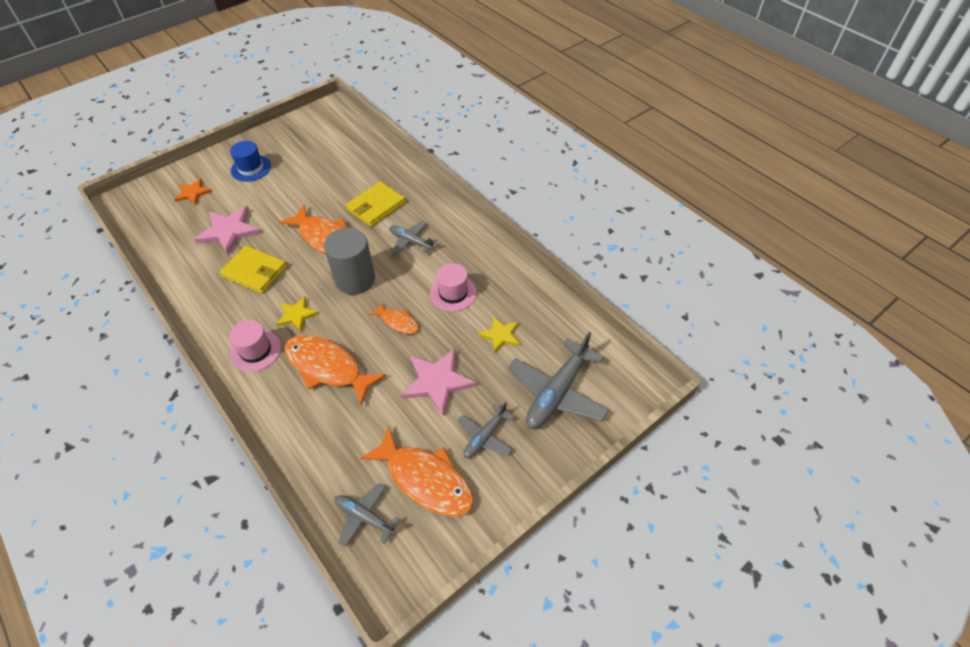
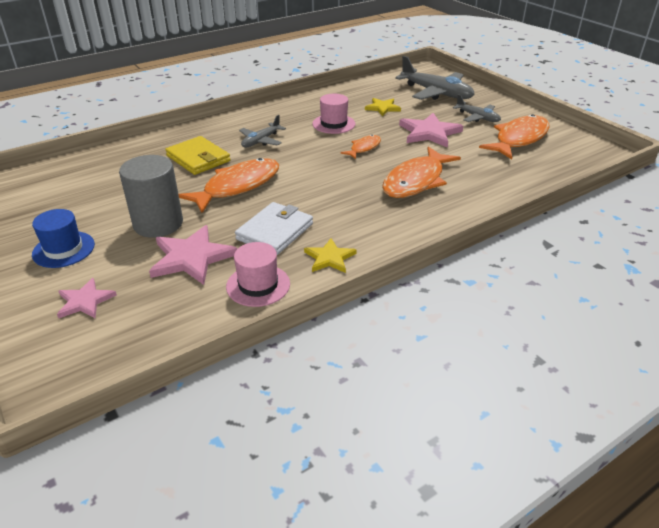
camera: 85 degrees left, 15 degrees down
orange star [174,178,212,205] -> pink star [57,278,117,318]
yellow wallet [220,246,287,294] -> white wallet [235,202,313,255]
pink hat [229,320,281,372] -> pink hat moved to [226,242,290,307]
yellow star [276,296,319,331] -> yellow star moved to [304,238,357,273]
grey cylinder [324,228,375,295] -> grey cylinder moved to [119,155,183,238]
grey plane [335,483,400,547] -> none

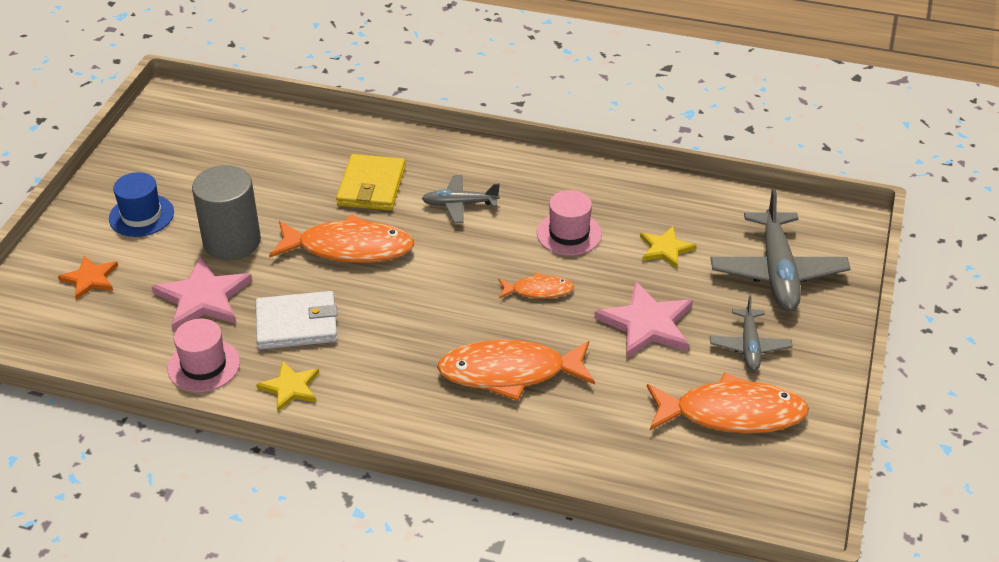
camera: 50 degrees right, 5 degrees up
pink star [57,278,117,318] -> orange star [58,256,118,300]

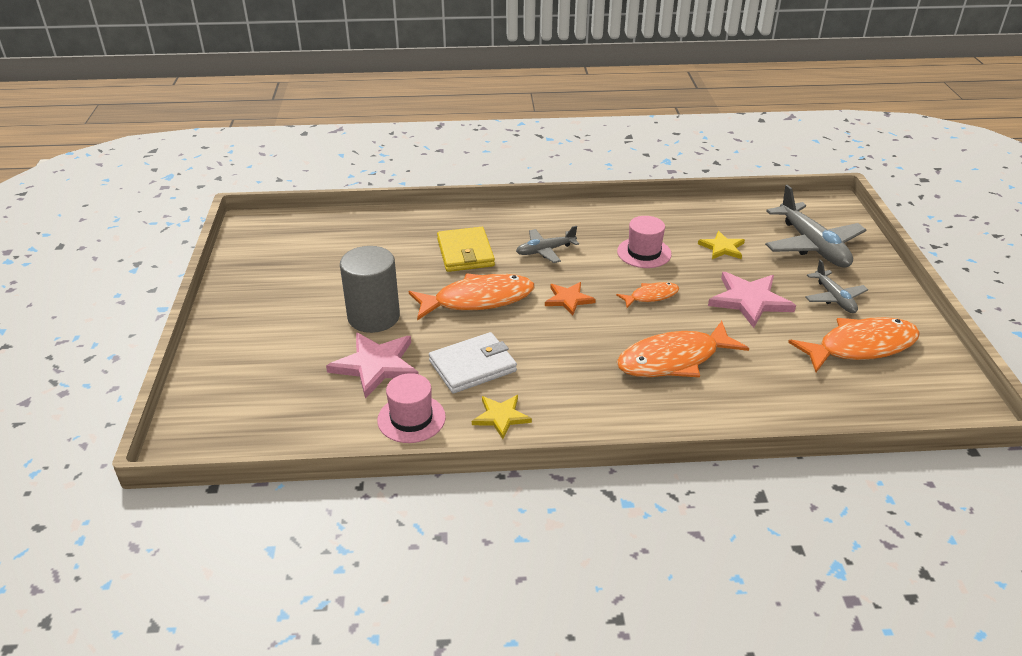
camera: 20 degrees left, 5 degrees down
orange star [58,256,118,300] -> orange star moved to [545,282,596,316]
blue hat [109,172,174,237] -> none

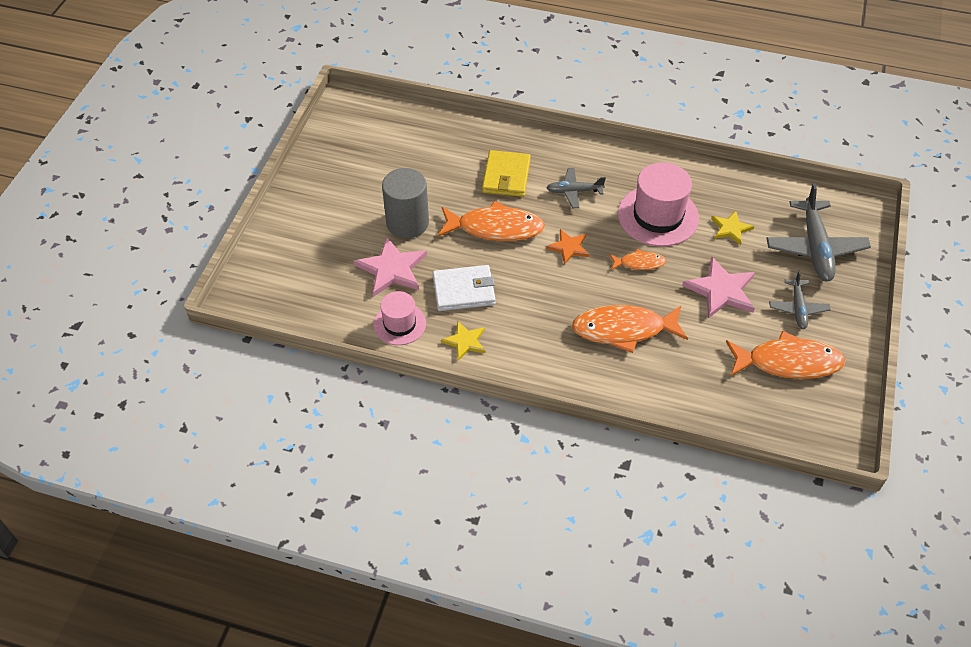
camera: 20 degrees right, 15 degrees up
pink hat [617,216,672,268] -> pink hat [618,162,699,247], size x1.66

